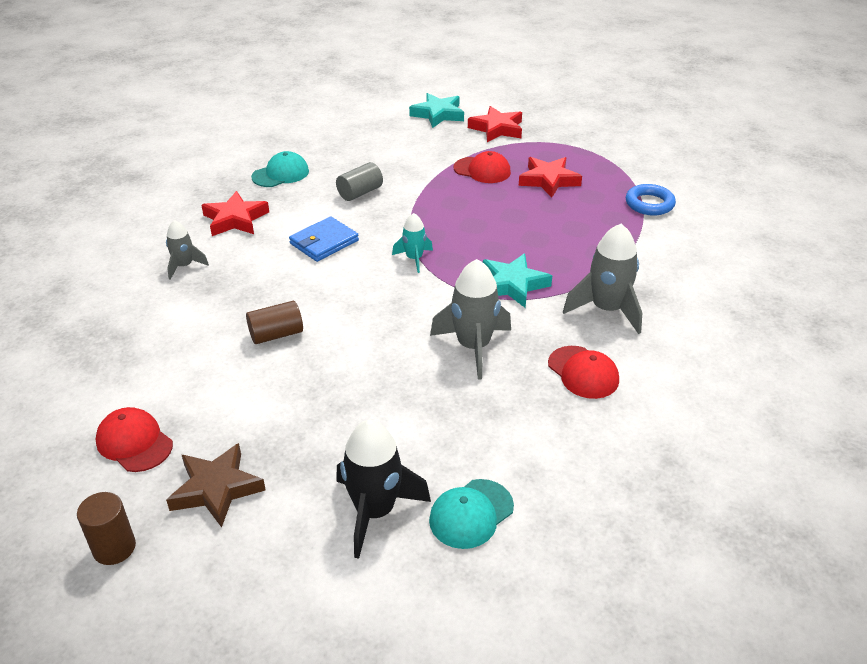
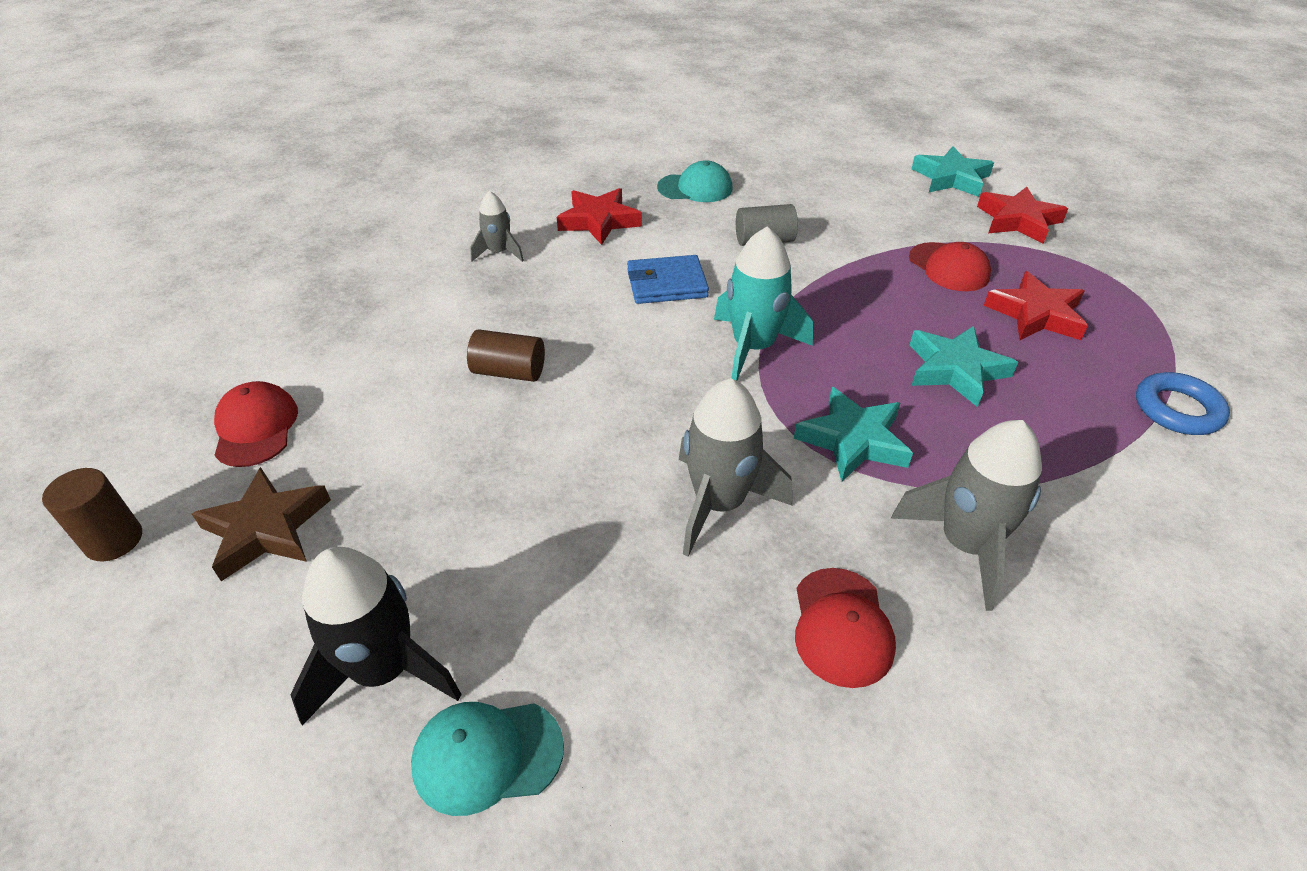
camera: 35 degrees right, 5 degrees up
turquoise rocket [392,213,433,273] -> turquoise rocket [714,226,813,381], size x1.76
none -> turquoise star [910,326,1018,407]

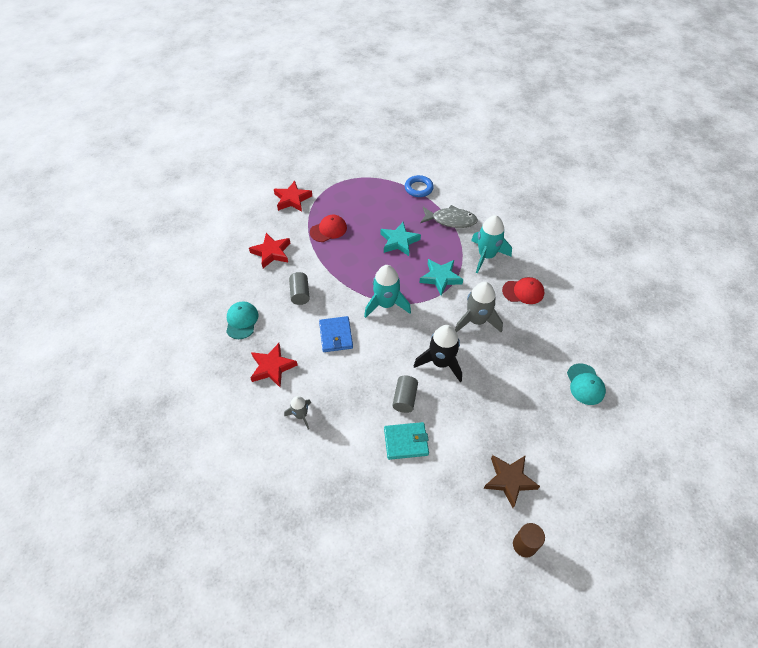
camera: 90 degrees left, 10 degrees up
red cap [214,381,298,467] -> none
black rocket [290,547,462,726] -> black rocket moved to [414,325,462,382]
brown cylinder [467,329,545,382] -> grey cylinder [392,376,418,413]
grey rocket [891,420,1042,611] -> turquoise rocket [471,215,512,273]
turquoise star [912,146,994,197] -> none
red star [984,271,1088,340] -> red star moved to [249,233,290,268]
none -> turquoise wallet [384,422,429,460]
none -> grey fish [420,205,478,228]

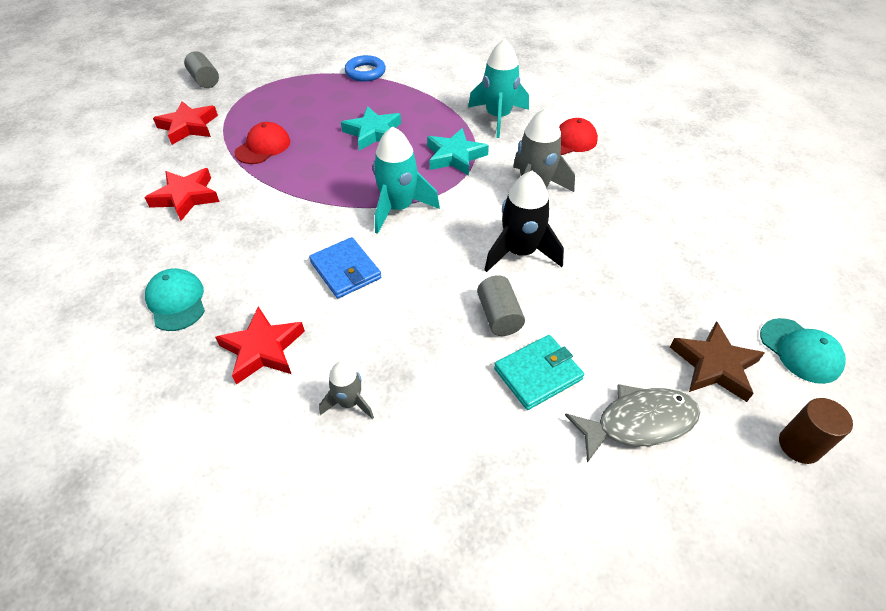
camera: 25 degrees left, 5 degrees down
grey cylinder [289,272,310,305] -> grey cylinder moved to [184,51,219,88]
grey fish [420,205,478,228] -> grey fish moved to [565,384,700,463]
turquoise cap [567,363,606,405] -> turquoise cap moved to [760,318,846,384]

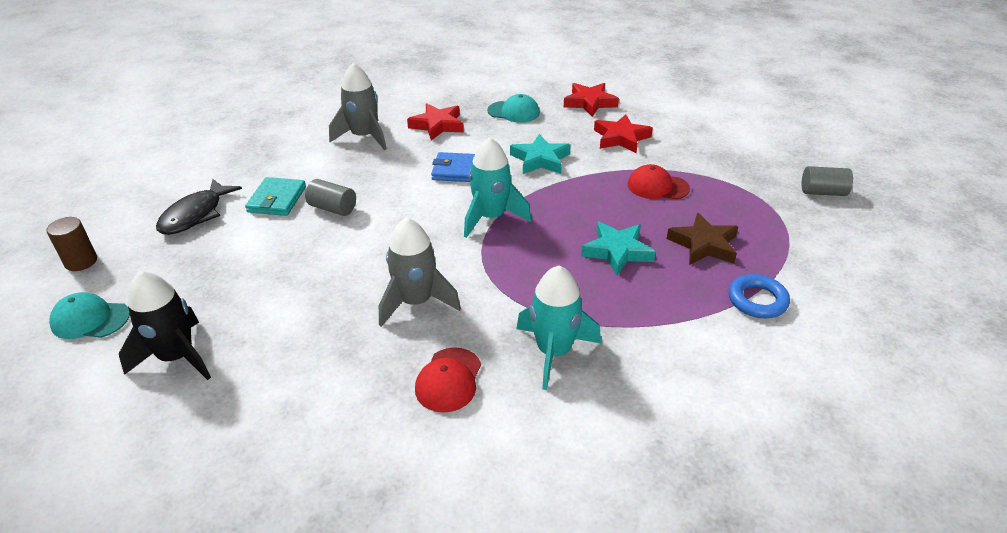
camera: 130 degrees right, 10 degrees down
red star [153,101,218,145] -> red star moved to [564,83,619,117]
red cap [234,122,290,164] -> red cap turned 120 degrees clockwise [628,164,690,199]
grey rocket [319,361,374,419] -> grey rocket [329,63,387,150], size x1.76
turquoise star [427,128,489,176] -> turquoise star moved to [510,134,571,174]
black rocket [484,171,564,272] -> black rocket moved to [119,271,211,380]
grey fish [565,384,700,463] -> black fish [156,179,242,235]
brown star [670,321,764,402] -> brown star moved to [667,213,738,265]

